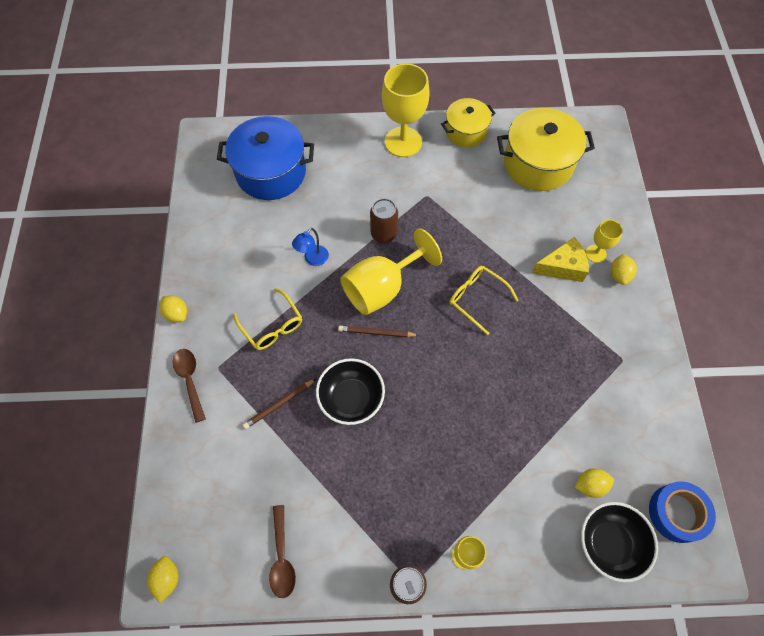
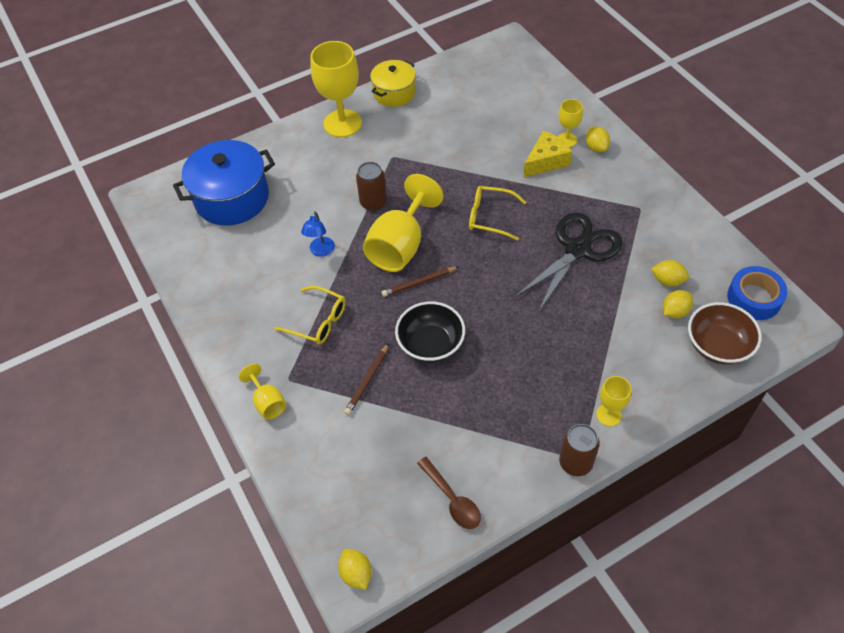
camera: 25 degrees left, 10 degrees down
yellow lemon [159,295,187,322] -> yellow lemon moved to [651,260,689,286]
brown spoon [173,349,206,423] -> yellow goblet [239,364,286,419]
yellow pot [497,108,595,191] -> none
black bowl [581,502,658,583] -> brown bowl [688,302,762,365]
none -> black scissors [515,212,623,313]

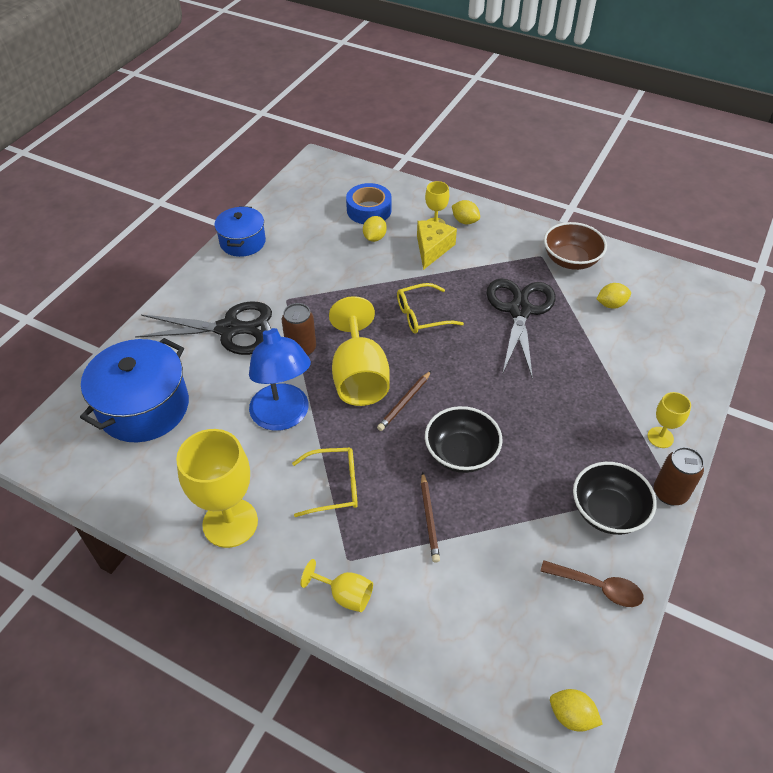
camera: 35 degrees left, 5 degrees down
blue lamp [301,211,335,257] -> blue lamp [249,319,311,431], size x2.05
yellow goblet [310,41,362,137] -> yellow goblet moved to [176,429,258,548]
yellow pot [370,60,416,107] -> blue pot [214,206,266,257]
yellow lemon [663,290,693,318] -> yellow lemon moved to [363,216,387,242]
brown bowl [688,302,762,365] -> brown bowl moved to [544,222,607,270]
blue tape [727,266,787,320] -> blue tape moved to [346,183,392,224]
none -> black scissors [135,301,272,355]
none -> black bowl [573,462,657,535]

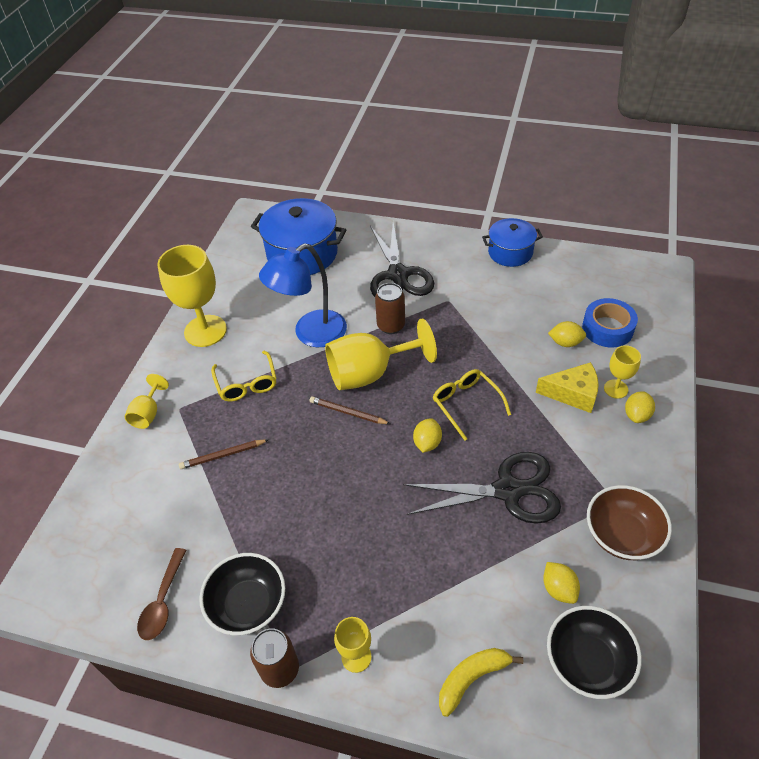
camera: 80 degrees right, 0 degrees up
black bowl [425,406,502,473] -> black bowl moved to [547,606,642,699]
yellow lemon [550,689,603,732] -> yellow lemon moved to [413,418,442,453]
none -> yellow banana [439,648,523,717]

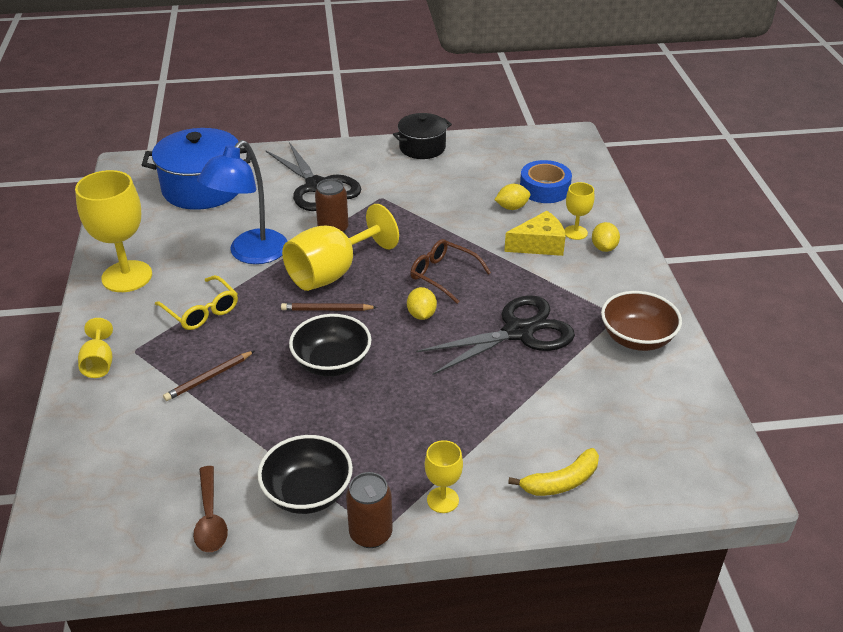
camera: 25 degrees left, 10 degrees down
yellow glasses [433,369,511,441] -> brown glasses [410,239,491,304]
yellow banana [439,648,523,717] -> yellow banana turned 150 degrees counterclockwise [508,448,599,496]
blue pot [482,218,543,267] -> black pot [393,113,452,159]
yellow lemon [543,562,580,604] -> none
black bowl [547,606,642,699] -> black bowl moved to [289,314,372,377]

